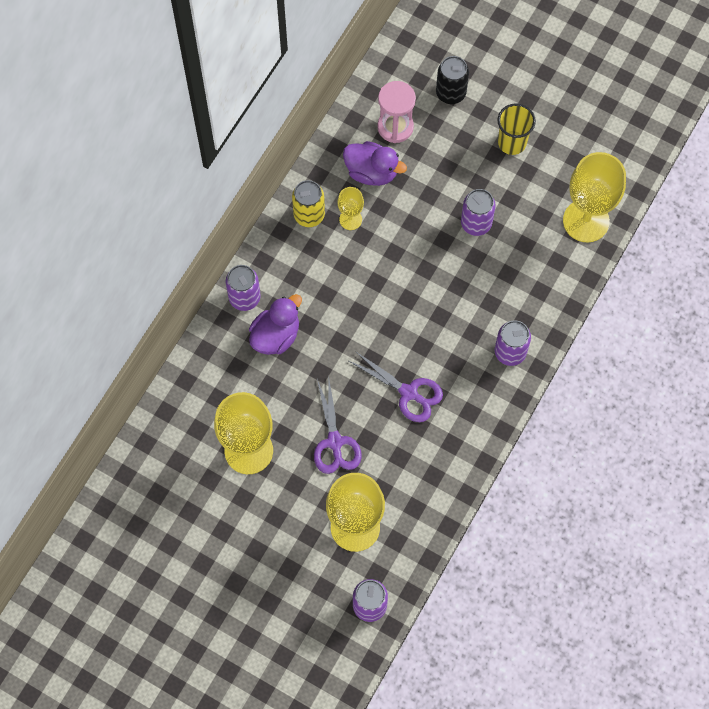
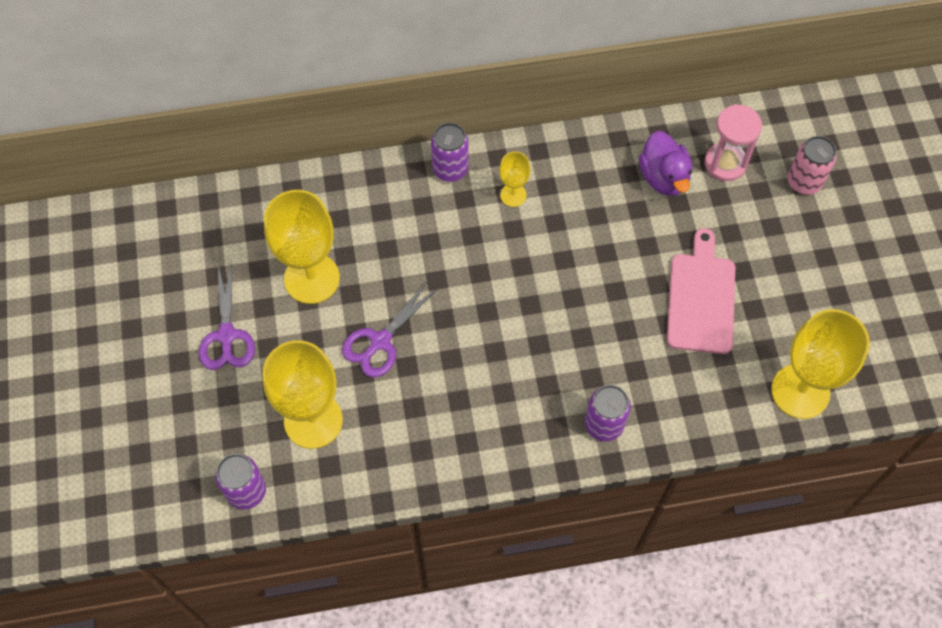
camera: 50 degrees right, 5 degrees down
purple duck [249,294,302,355] -> none
yellow can [292,180,325,227] -> none
yellow goblet [337,187,364,230] -> yellow goblet moved to [499,152,530,207]
purple scissors [349,351,443,422] -> purple scissors moved to [199,261,255,370]
black can [436,56,469,104] -> pink can [787,136,836,195]
purple can [461,189,496,236] -> pink cutting board [667,228,735,354]
yellow cup [498,103,536,155] -> none

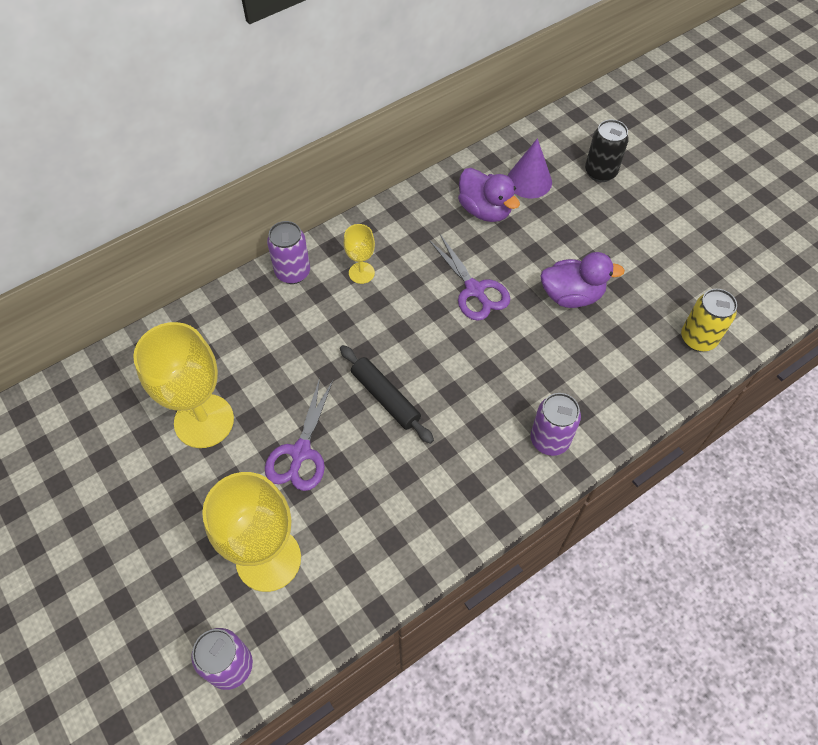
camera: 25 degrees left, 5 degrees down
purple scissors [199,261,255,370] -> purple scissors moved to [429,234,510,321]
pink cutting board [667,228,735,354] -> purple duck [540,252,625,308]
pink hourglass [704,104,762,181] -> purple cone [508,138,552,198]
yellow goblet [771,309,870,419] -> yellow can [681,289,737,352]
pink can [787,136,836,195] -> black can [585,120,629,182]
none -> black rolling pin [340,345,434,444]

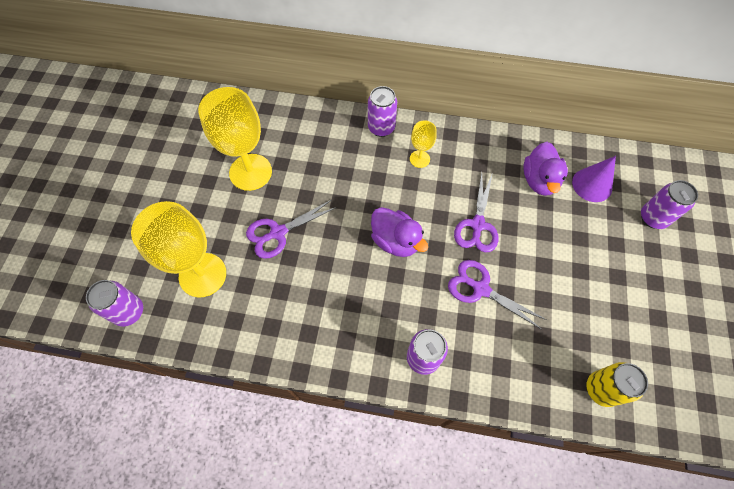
camera: 45 degrees right, 5 degrees up
black rolling pin [340,345,434,444] -> none
purple duck [540,252,625,308] -> purple duck moved to [371,207,428,257]
black can [585,120,629,182] -> purple can [641,180,698,229]
none -> purple scissors [448,260,547,329]

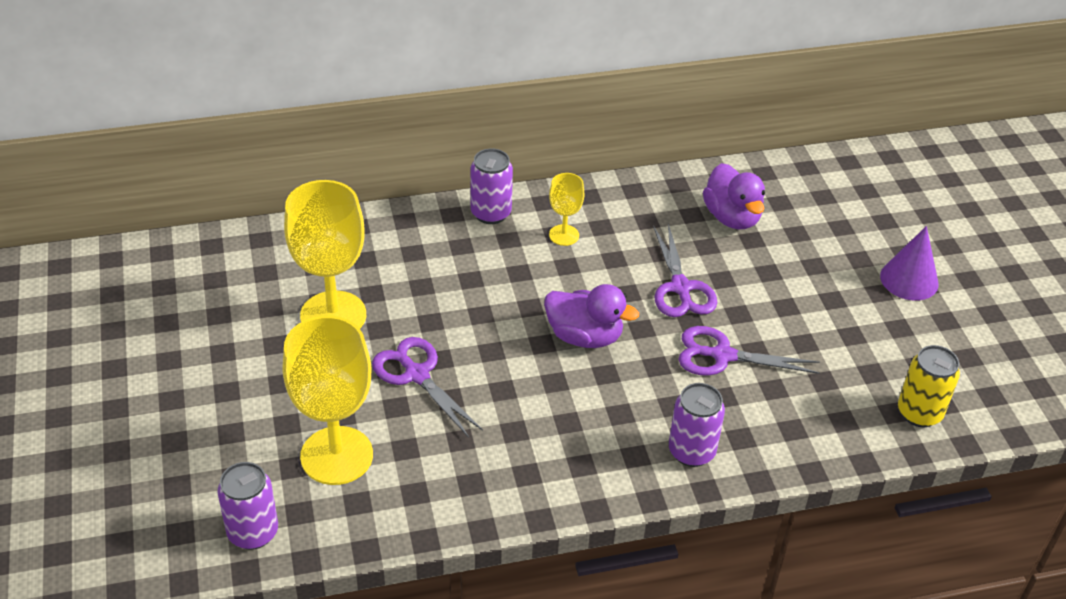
camera: 25 degrees left, 20 degrees down
purple scissors [246,200,337,259] -> purple scissors turned 105 degrees clockwise [372,337,483,438]
purple cone [572,156,616,202] -> purple cone moved to [880,226,939,301]
purple can [641,180,698,229] -> none

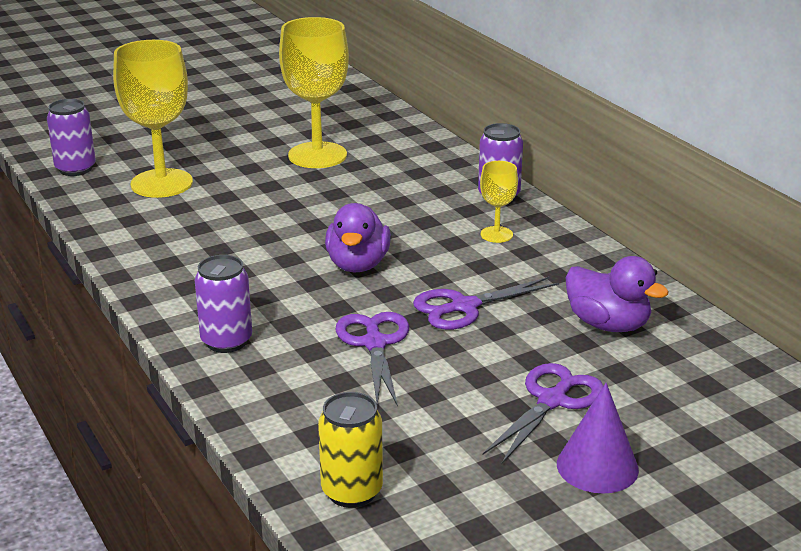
camera: 75 degrees right, 15 degrees down
purple scissors [372,337,483,438] -> purple scissors moved to [483,363,603,465]
purple duck [703,163,765,230] -> purple duck turned 105 degrees counterclockwise [566,256,669,332]

